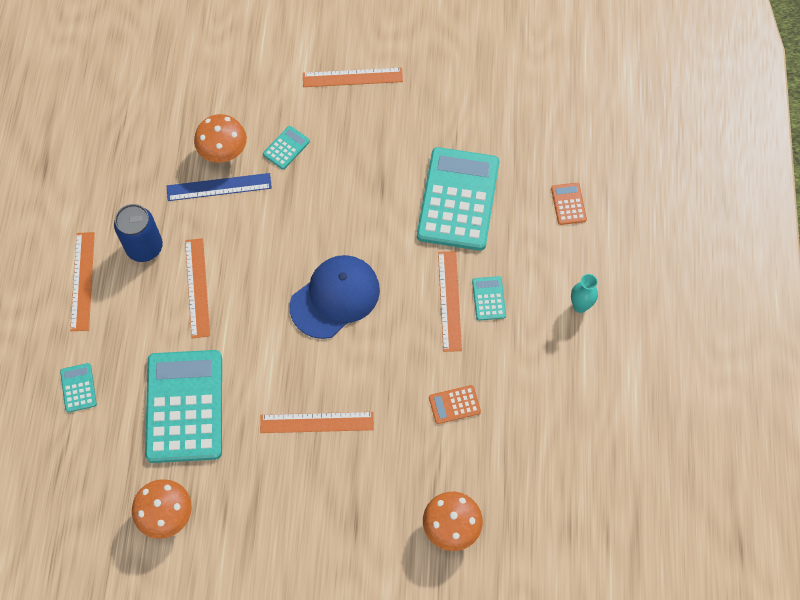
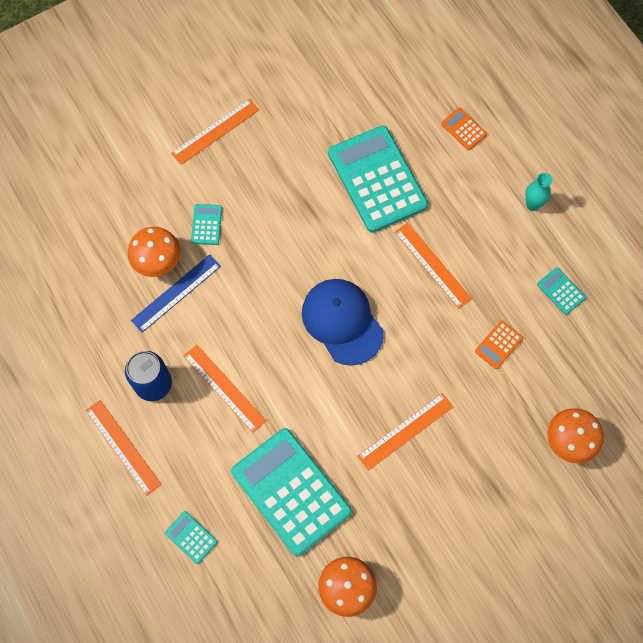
camera: 35 degrees left, 5 degrees up
blue cap [290,255,380,339] -> blue cap turned 45 degrees counterclockwise [302,279,384,366]
turquoise calculator [472,276,506,320] -> turquoise calculator moved to [537,267,586,315]

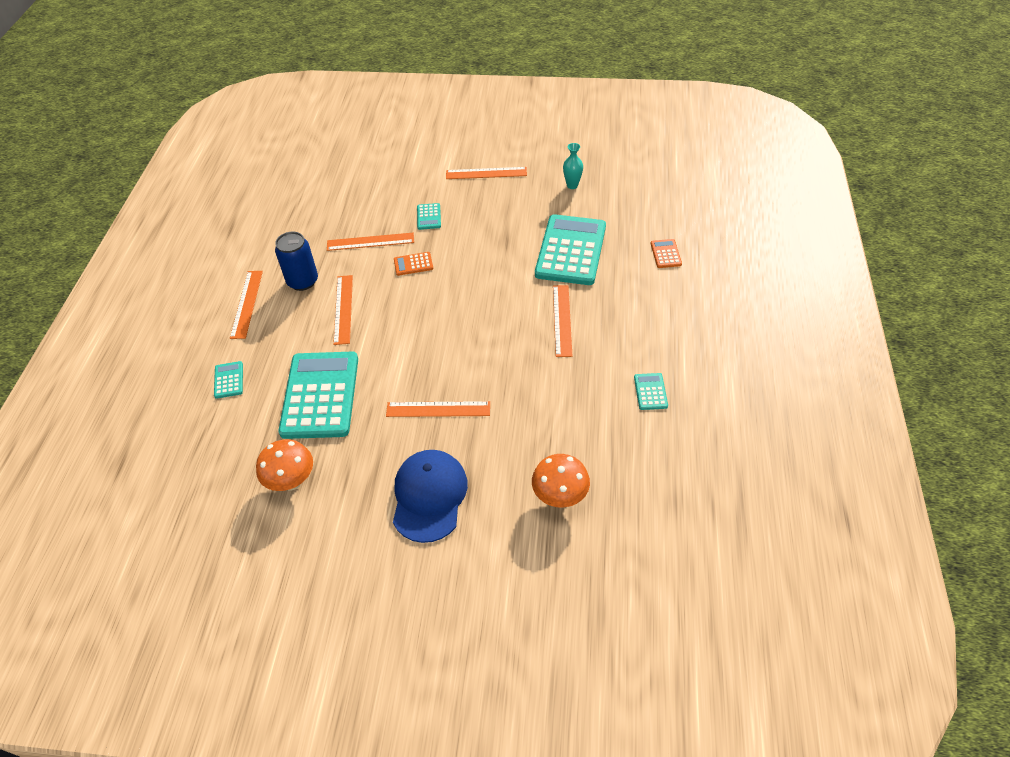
camera: 40 degrees right, 20 degrees down
orange mushroom [128,227,180,277] -> none
blue ruler [131,254,221,333] -> orange ruler [327,233,414,251]
turquoise calculator [191,204,222,245] -> turquoise calculator turned 135 degrees clockwise [417,203,441,230]
blue cap [302,279,384,366] -> blue cap moved to [393,450,468,543]
orange calculator [475,320,523,369] -> orange calculator moved to [394,252,433,276]
turquoise vase [525,173,552,211] -> turquoise vase moved to [563,143,583,189]

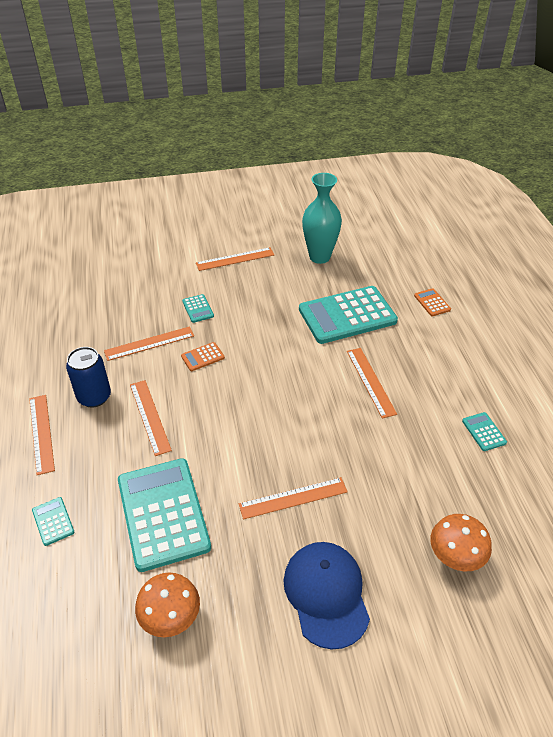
camera: 20 degrees left, 5 degrees down
turquoise calculator [535,214,606,285] -> turquoise calculator turned 105 degrees counterclockwise [299,286,398,344]
turquoise vase [563,143,583,189] -> turquoise vase [302,173,342,264], size x2.01

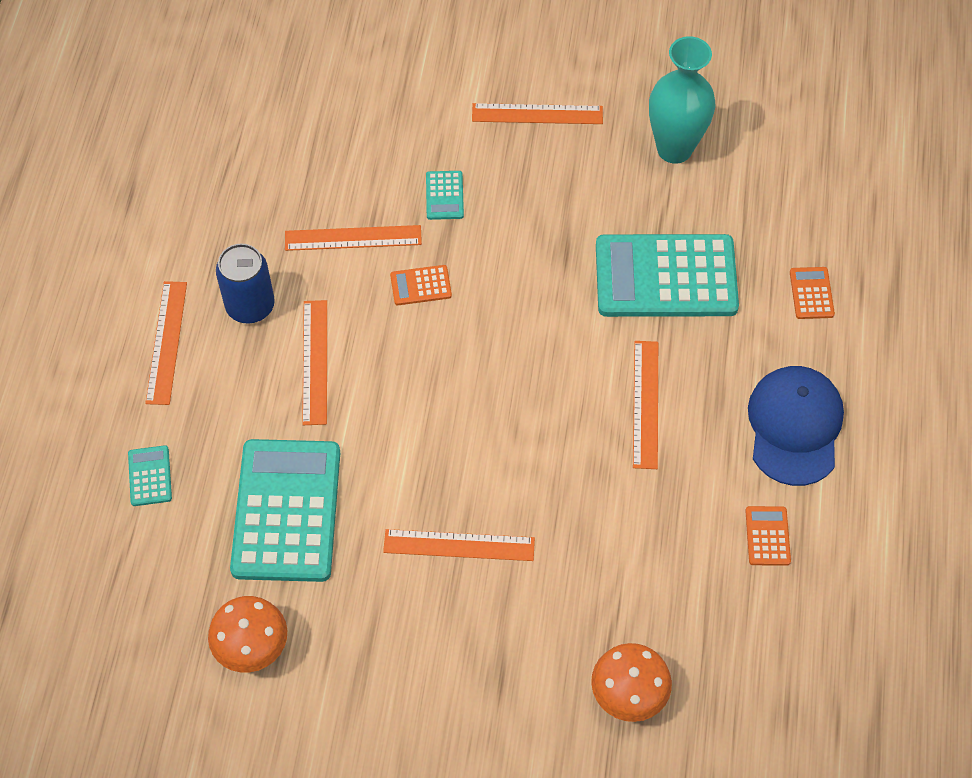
camera: 20 degrees right, 15 degrees up
blue cap [284,542,370,649] -> blue cap moved to [748,366,844,486]
turquoise calculator [462,412,507,451] -> orange calculator [745,506,791,566]

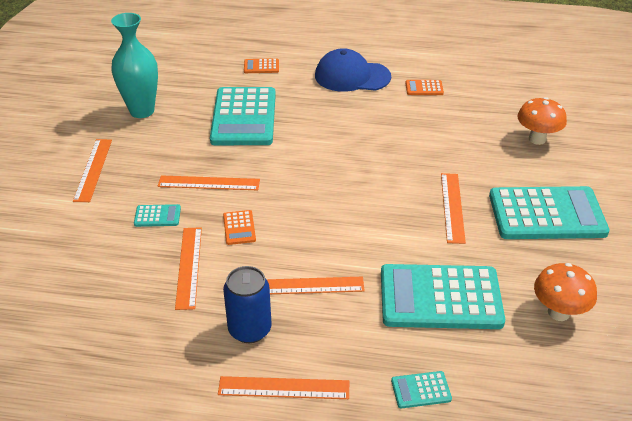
camera: 90 degrees left, 20 degrees down
orange ruler [633,341,658,469] -> orange ruler moved to [158,175,260,190]
none -> turquoise calculator [489,186,610,239]

